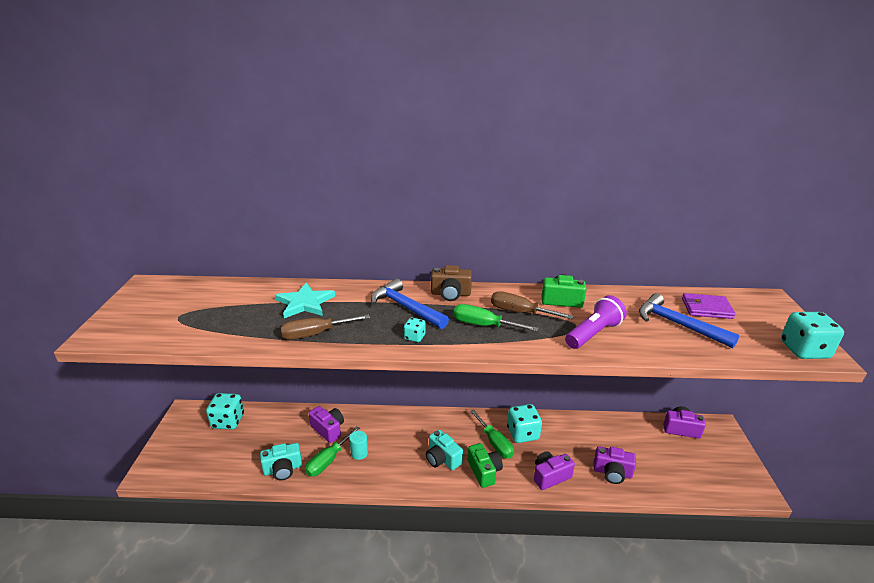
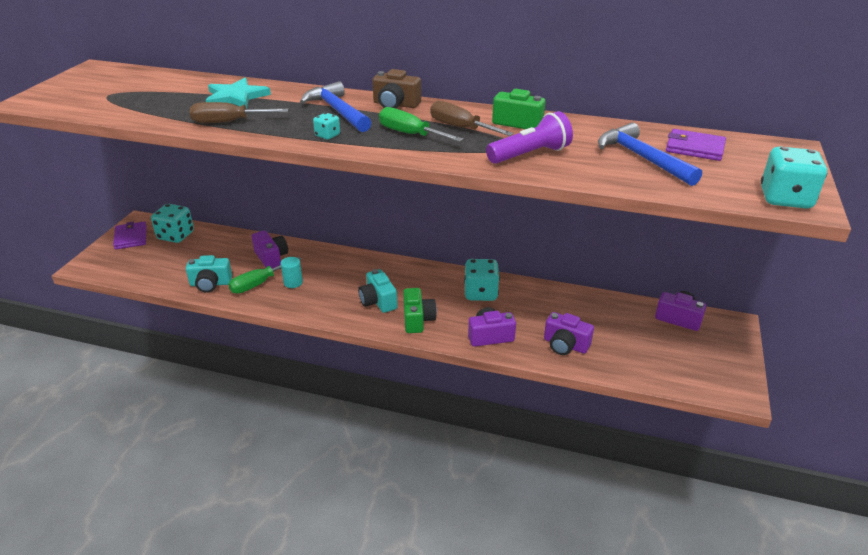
camera: 15 degrees right, 5 degrees up
green screwdriver [470,409,514,459] -> none
none -> purple wallet [113,222,147,249]

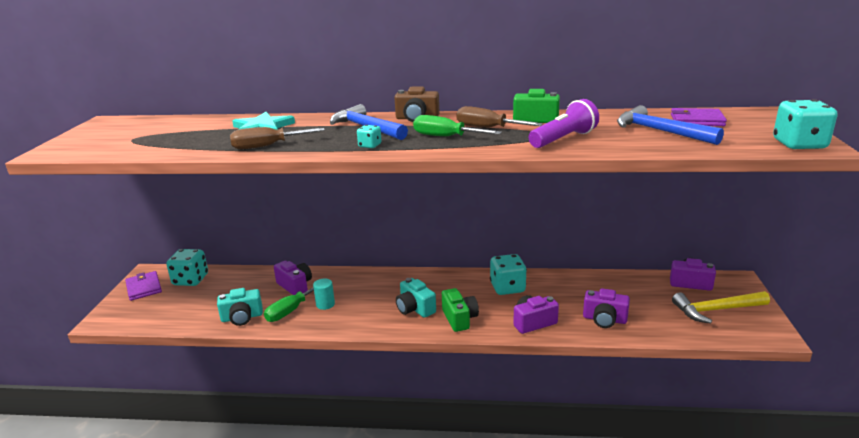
camera: 10 degrees left, 10 degrees down
none -> yellow hammer [672,291,770,324]

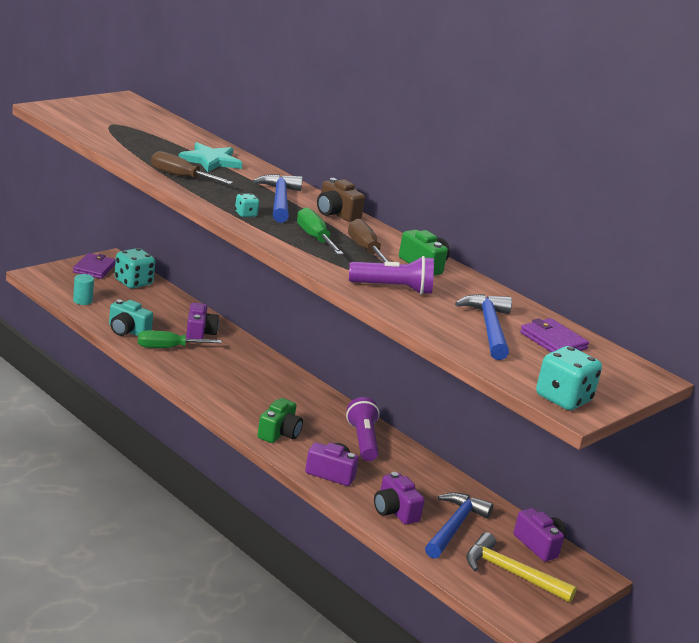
camera: 35 degrees right, 0 degrees up
turquoise cylinder [313,278,335,310] -> turquoise cylinder moved to [73,274,94,305]
turquoise camera [396,278,436,318] -> none
turquoise dice [490,254,527,295] -> purple flashlight [346,397,380,461]
none -> blue hammer [425,492,493,559]

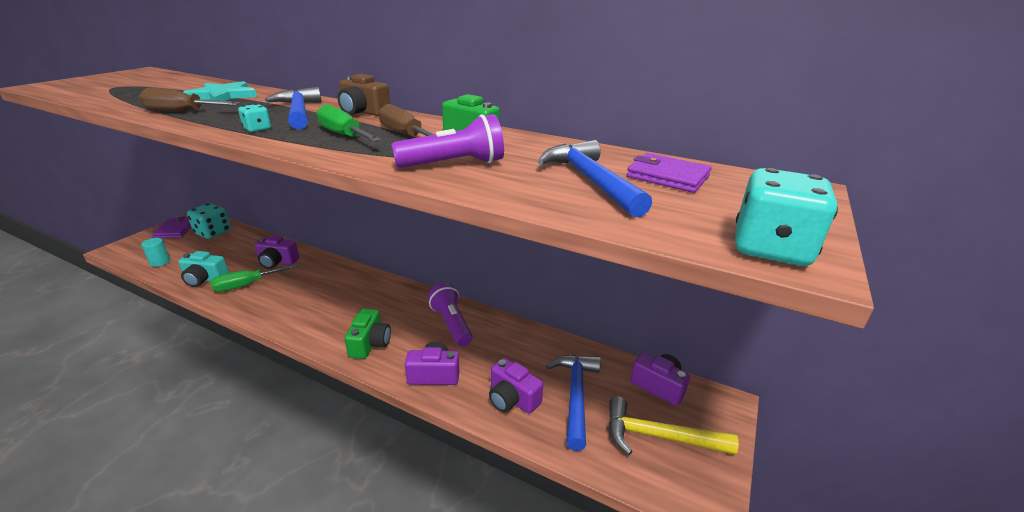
camera: 15 degrees left, 5 degrees up
purple camera [186,302,219,339] -> purple camera turned 120 degrees clockwise [255,235,299,269]

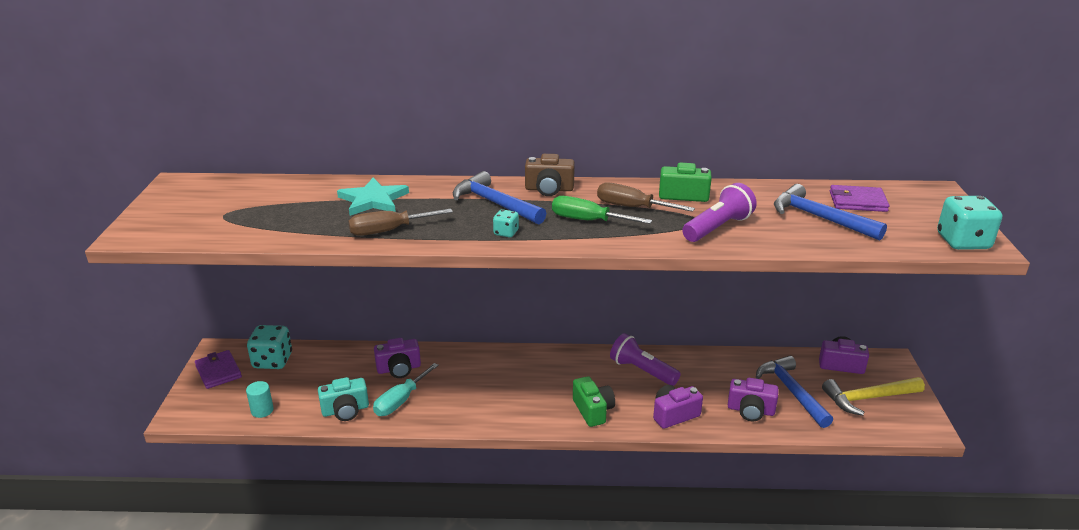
camera: 25 degrees left, 0 degrees up
green screwdriver [210,264,297,292] -> turquoise screwdriver [373,363,439,416]

